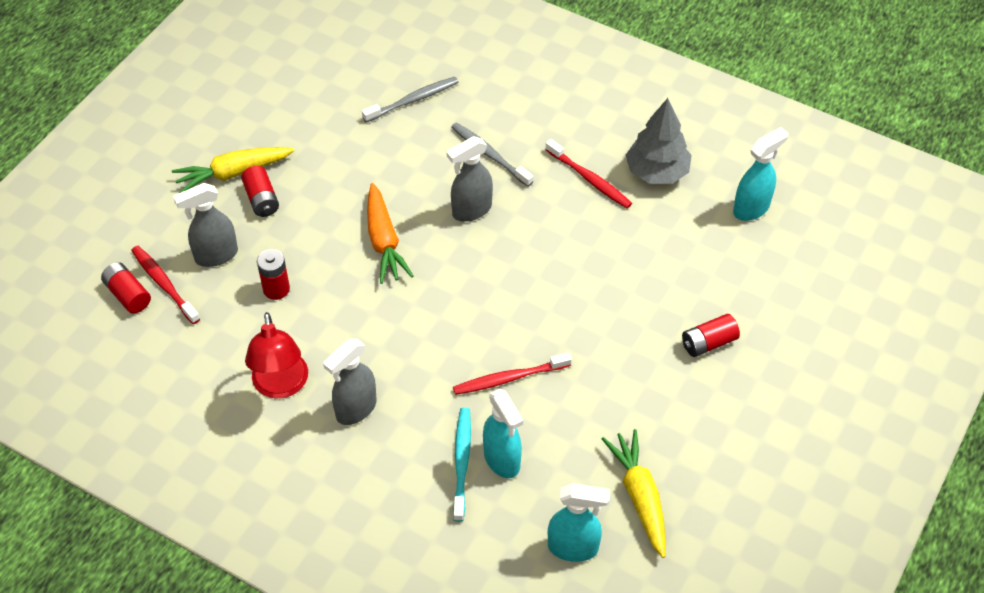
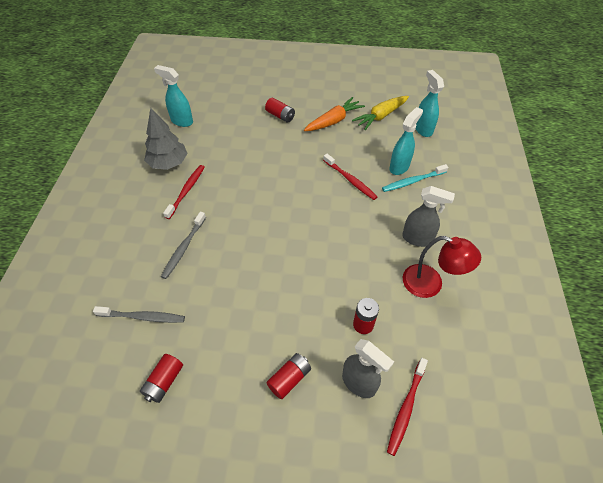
camera: 115 degrees left, 0 degrees up
red battery [101,262,151,314] -> red battery moved to [140,354,183,403]
yellow carrot [172,147,294,193] -> none
red lamp [245,312,308,398] -> red lamp turned 60 degrees clockwise [403,236,481,298]
grey toothbrush [362,77,458,122] -> grey toothbrush turned 150 degrees clockwise [93,306,185,323]
orange carrot [367,183,413,284] -> orange carrot moved to [304,97,365,131]
grey spray bottle [447,136,493,222] -> none

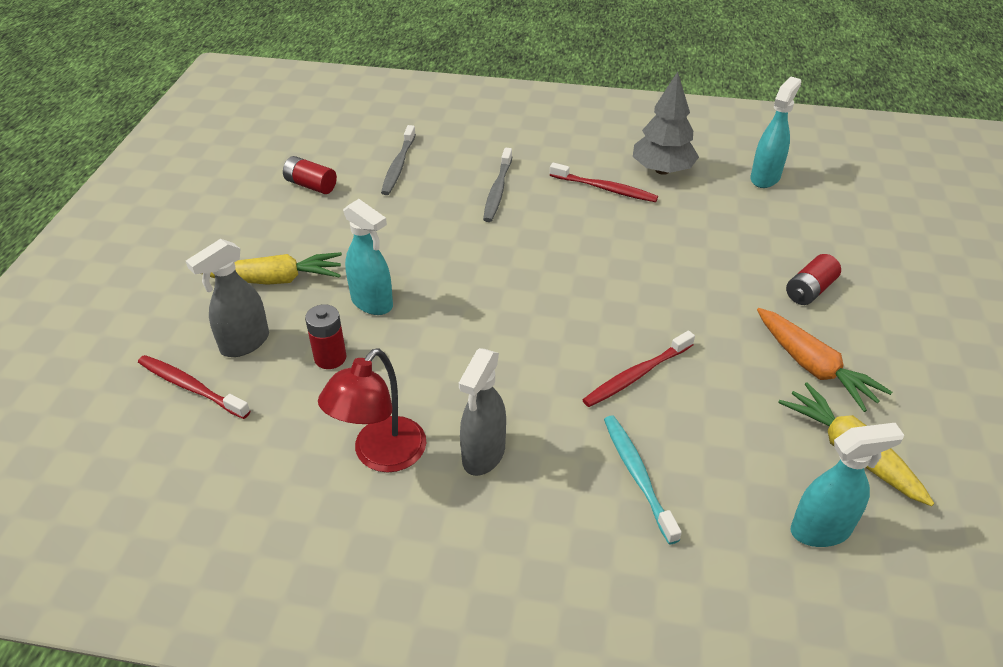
camera: 95 degrees right, 10 degrees down
grey toothbrush [161,211,206,279] -> grey toothbrush turned 105 degrees counterclockwise [483,148,512,222]
red battery [266,353,311,399] -> yellow carrot [202,252,342,285]
turquoise spray bottle [389,107,423,175] -> turquoise spray bottle moved to [343,199,393,315]

